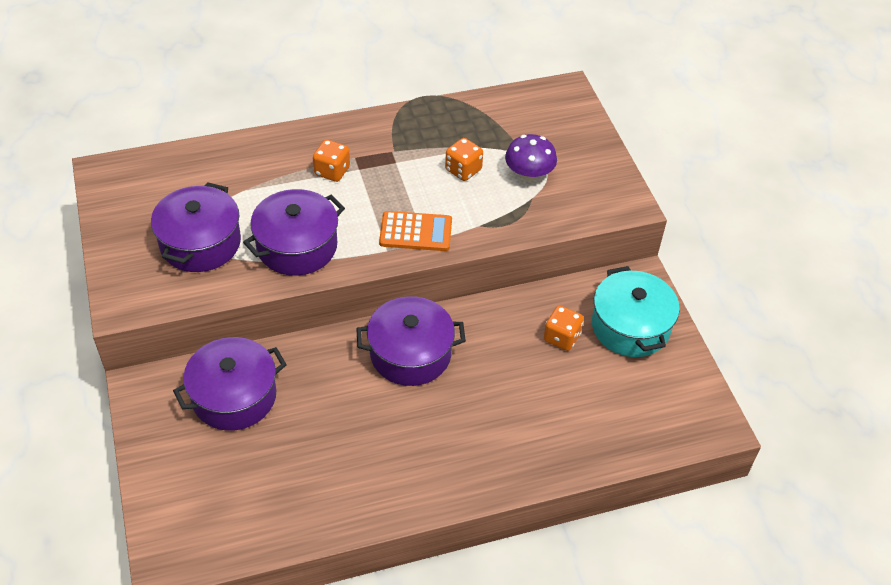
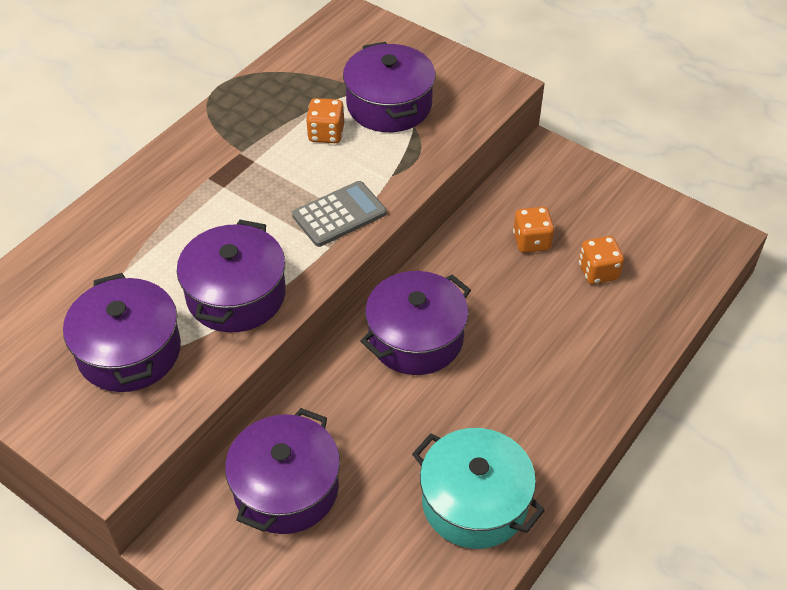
camera: 35 degrees left, 0 degrees up
orange dice [313,140,350,182] -> orange dice moved to [579,236,624,284]
orange calculator [379,211,452,251] -> grey calculator [292,181,386,247]
purple mushroom [505,134,557,181] -> purple pot [343,42,436,132]
turquoise pot [592,266,680,357] -> turquoise pot moved to [412,428,545,549]

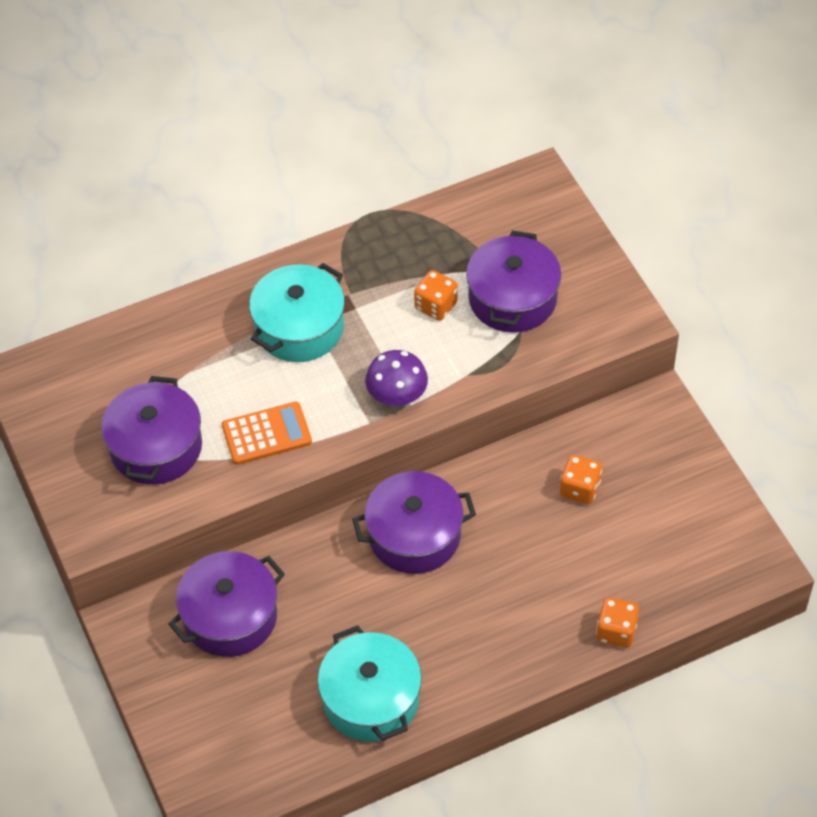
camera: 30 degrees right, 5 degrees up
purple pot [177,220,286,332] -> orange calculator [222,402,312,465]
grey calculator [292,181,386,247] -> purple mushroom [365,350,428,406]
orange dice [579,236,624,284] -> orange dice moved to [596,598,639,648]
none -> turquoise pot [249,263,345,362]

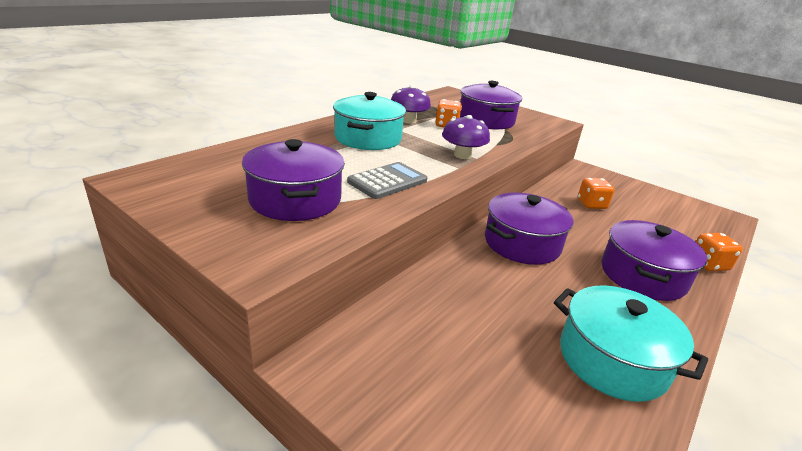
camera: 30 degrees left, 25 degrees down
purple pot [169,551,285,657] -> purple pot moved to [602,220,707,301]
orange calculator [222,402,312,465] -> grey calculator [347,162,427,199]
none -> purple mushroom [391,85,431,124]

